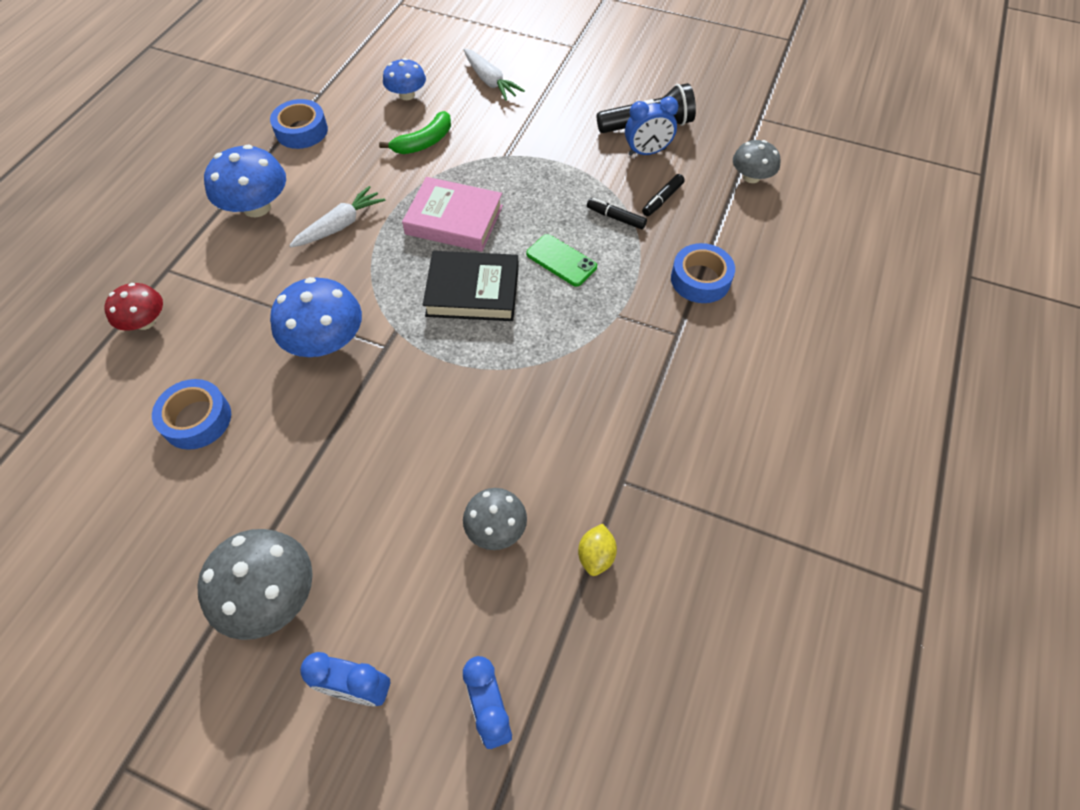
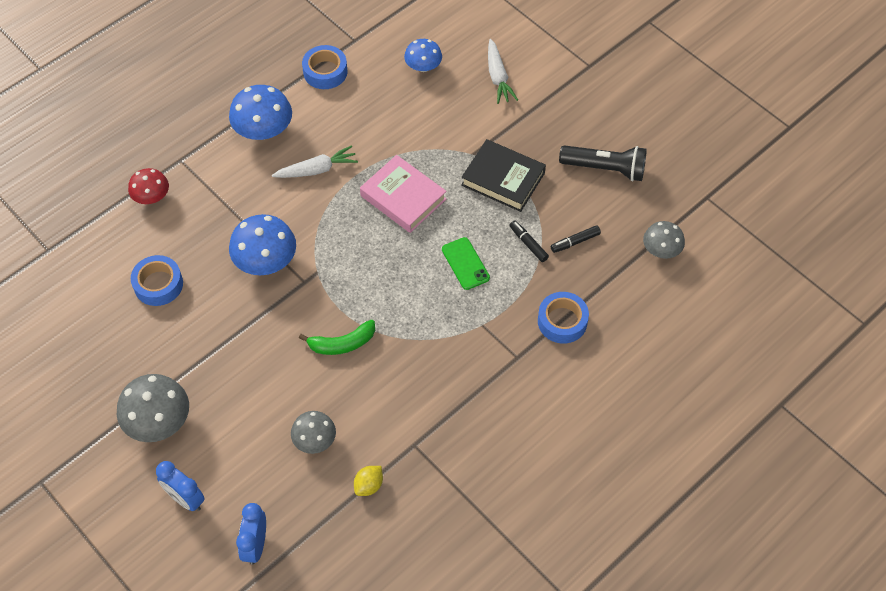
camera: 25 degrees right, 0 degrees up
green banana [379,111,451,154] -> green banana moved to [299,320,375,355]
black book [423,251,519,321] -> black book moved to [461,139,546,212]
blue clock [625,96,679,156] -> none

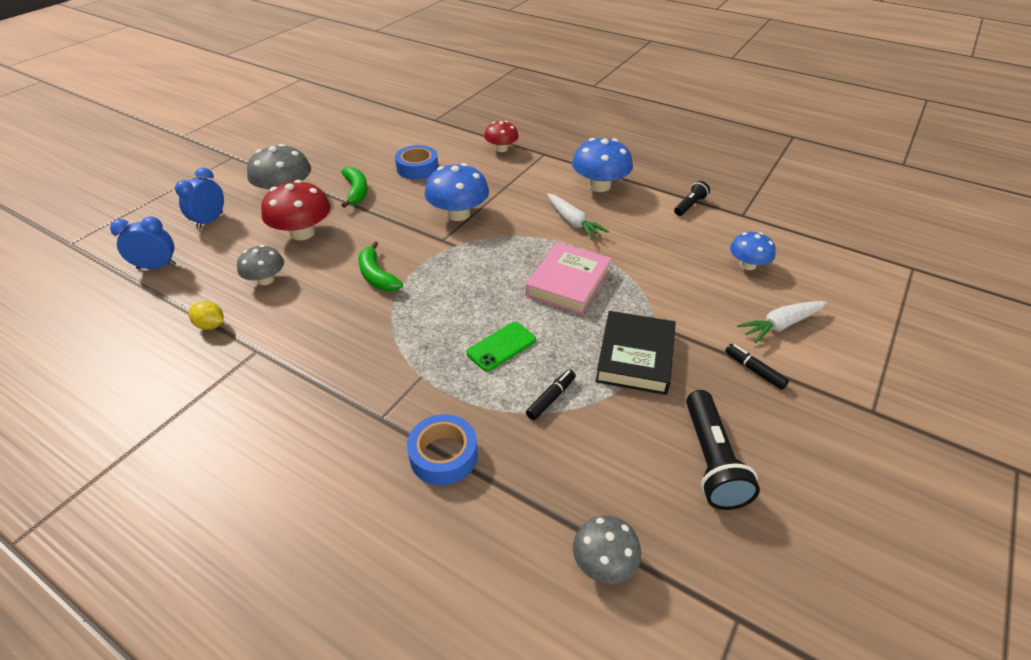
camera: 75 degrees right, 15 degrees down
blue tape [302,45,347,89] -> black flashlight [674,181,710,216]
black marker [551,225,601,253] -> black marker moved to [725,344,789,390]
none -> red mushroom [261,180,330,240]
none -> green banana [341,167,368,208]

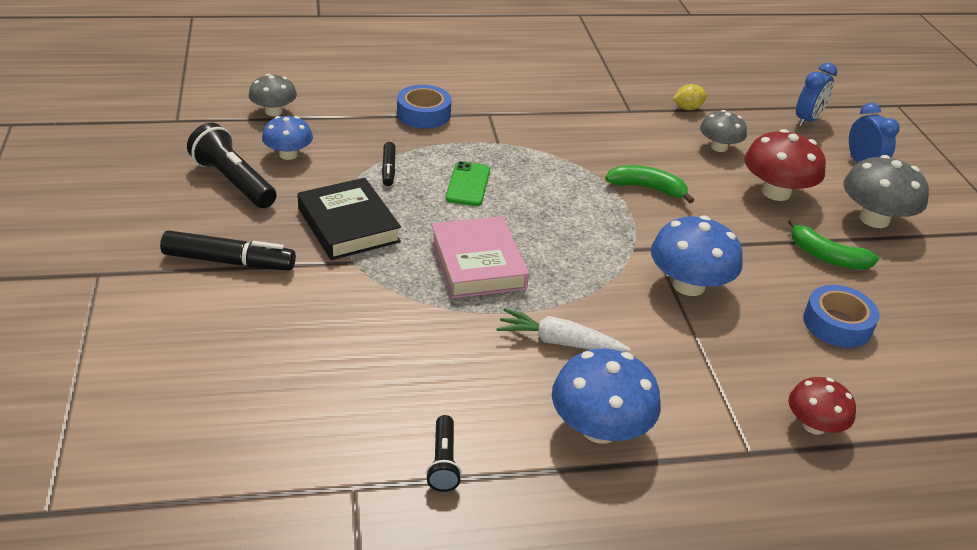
camera: 135 degrees right, 5 degrees down
black marker [725,344,789,390] -> black marker [160,231,296,270], size x1.77
blue mushroom [730,232,776,270] -> blue mushroom moved to [262,116,313,160]
white carrot [737,301,827,343] -> none

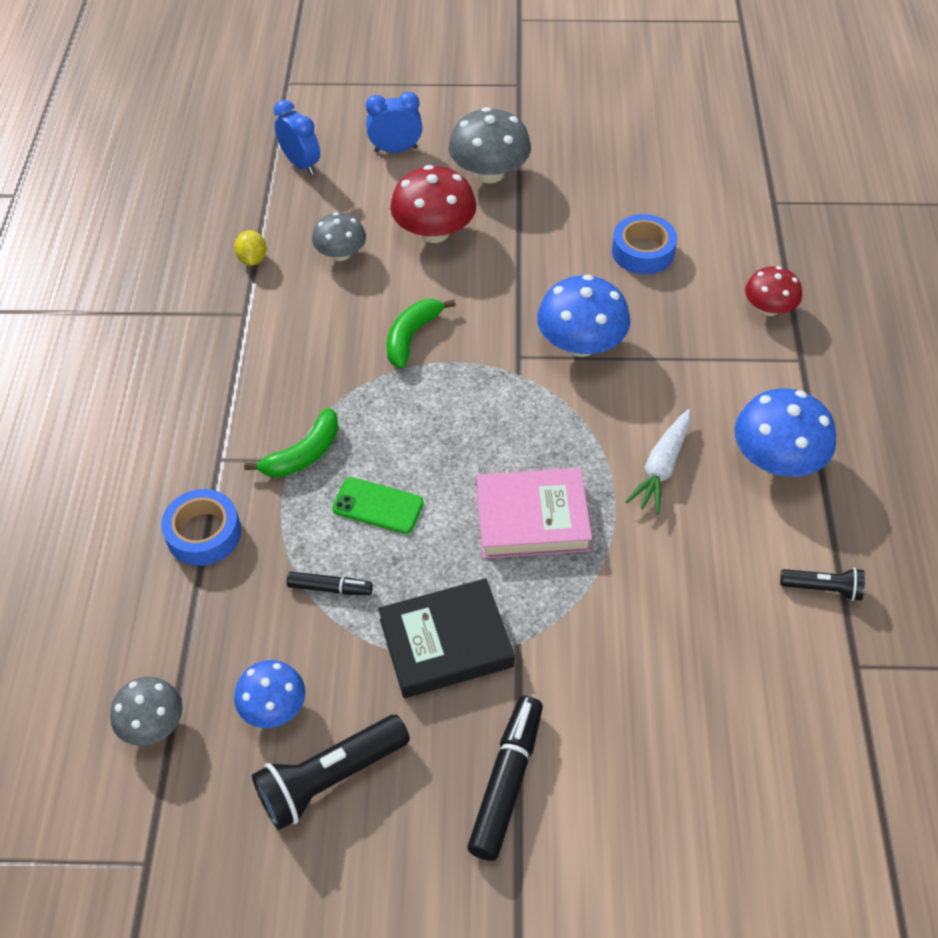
camera: 75 degrees left, 15 degrees up
green banana [788,218,879,269] -> green banana moved to [244,407,339,477]

